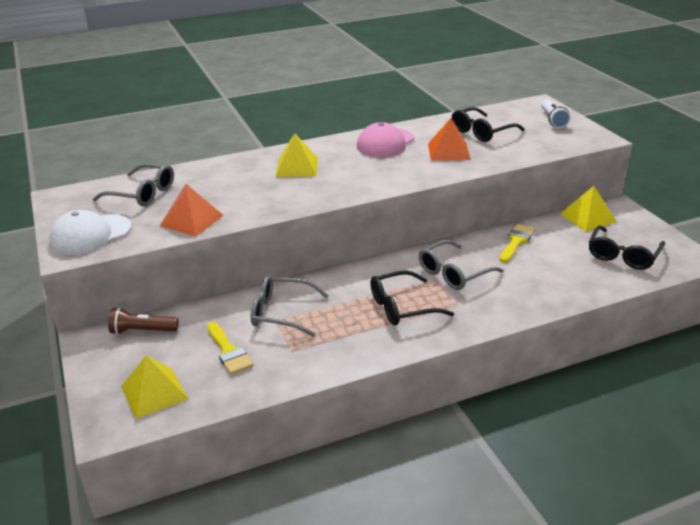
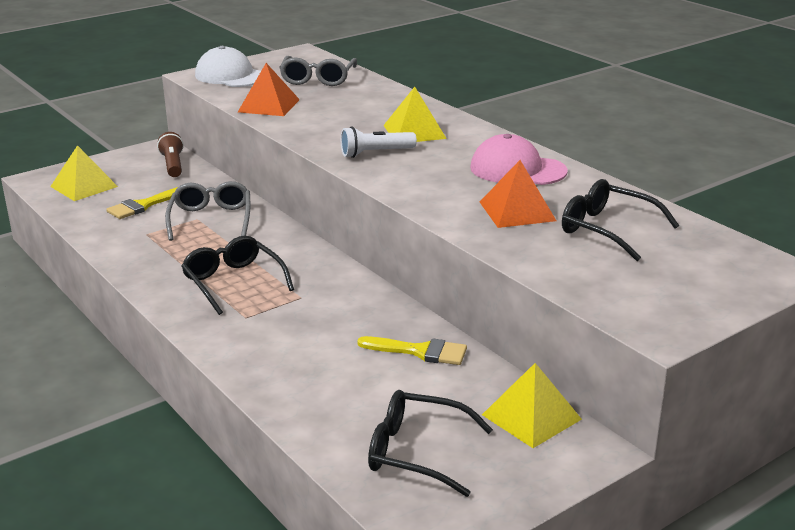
camera: 75 degrees right, 5 degrees down
grey glasses [419,240,504,290] -> none
white flashlight [541,100,570,128] -> white flashlight moved to [341,127,417,158]

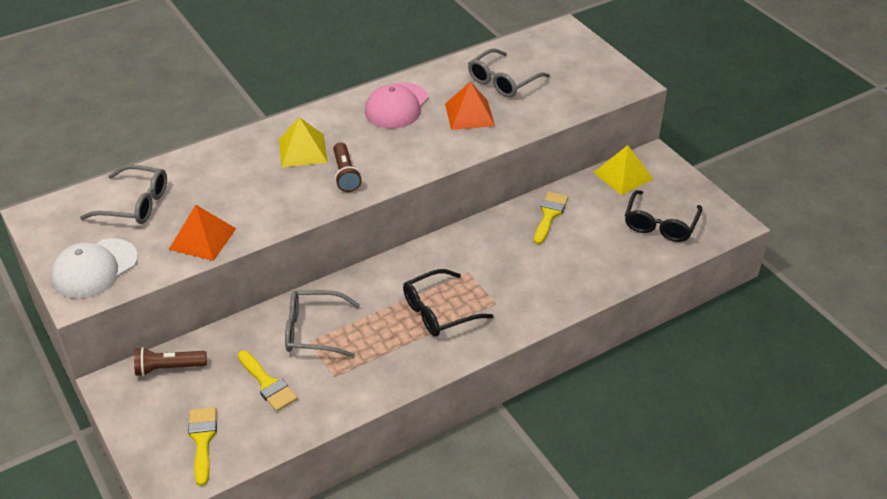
camera: 85 degrees left, 15 degrees up
yellow pyramid [50,145,118,201] -> yellow brush [188,407,217,486]
white flashlight [341,127,417,158] -> brown flashlight [333,142,362,192]
black glasses [562,179,679,261] -> grey glasses [468,48,550,97]

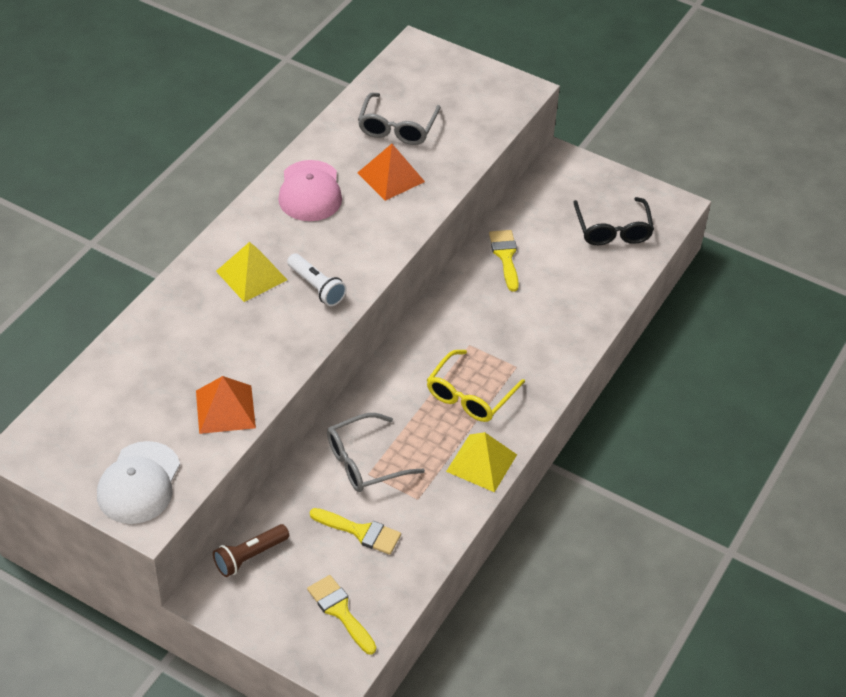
camera: 30 degrees left, 5 degrees up
grey glasses [80,165,167,224] -> none
brown flashlight [333,142,362,192] -> white flashlight [287,253,347,306]
black glasses [403,269,494,336] -> yellow glasses [427,350,525,422]
yellow pyramid [593,145,653,195] -> yellow pyramid moved to [446,432,517,492]

